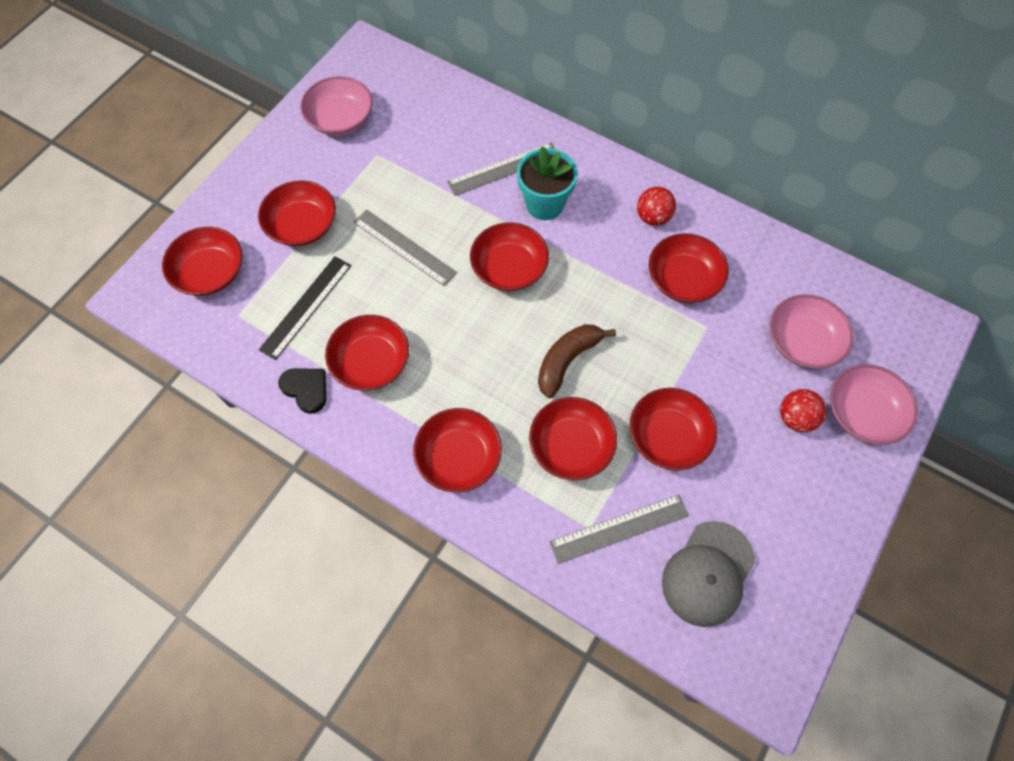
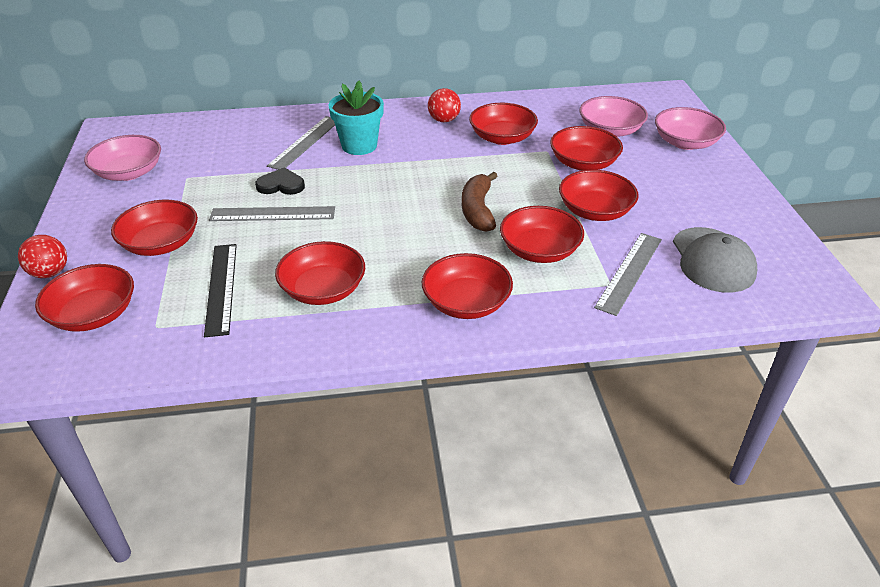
camera: 40 degrees left, 25 degrees down
black heart [278,368,326,414] -> black heart moved to [255,167,305,195]
red bowl [470,222,549,291] -> red bowl moved to [550,126,623,171]
red ball [780,389,826,432] -> red ball moved to [18,235,67,278]

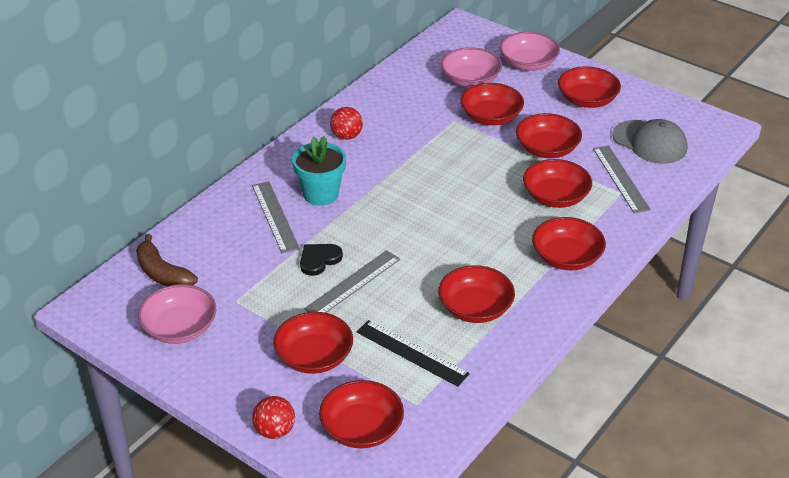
camera: 45 degrees left, 0 degrees up
brown banana [462,172,498,232] -> brown banana moved to [136,234,198,286]
red bowl [469,103,538,145] -> red bowl moved to [558,66,621,108]

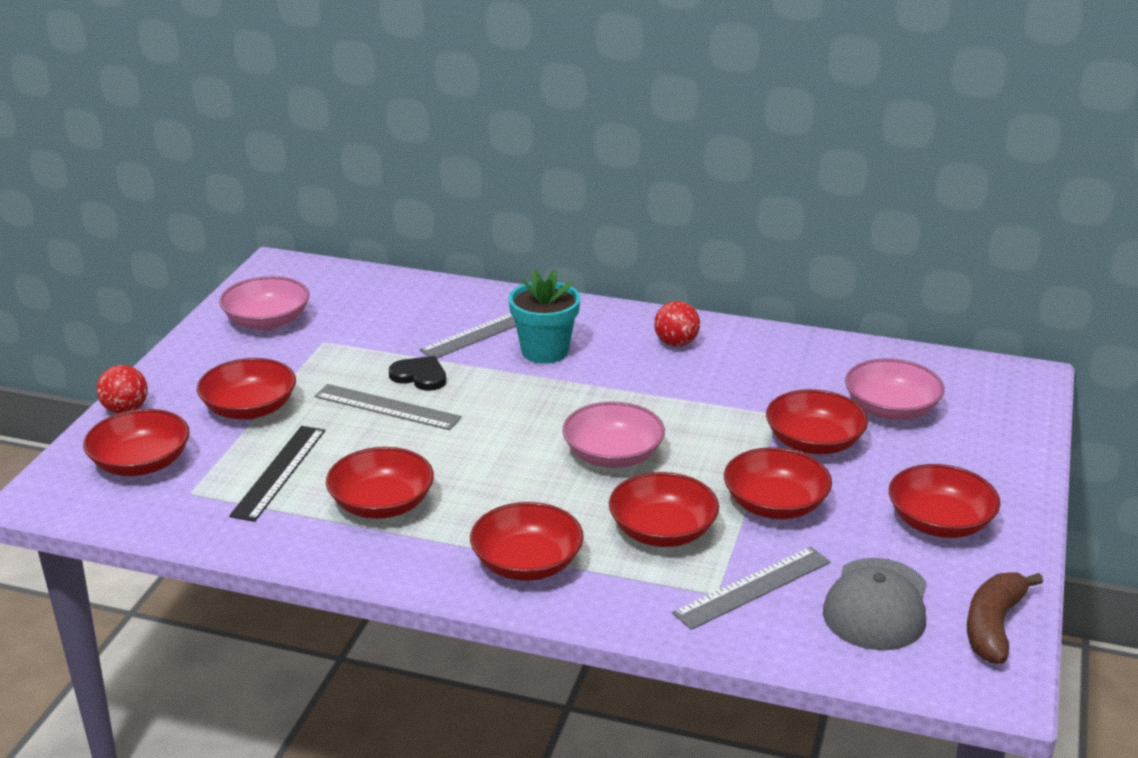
camera: 70 degrees right, 10 degrees down
brown banana [136,234,198,286] -> brown banana moved to [967,572,1043,664]
pink bowl [500,32,560,70] -> pink bowl moved to [562,402,665,468]

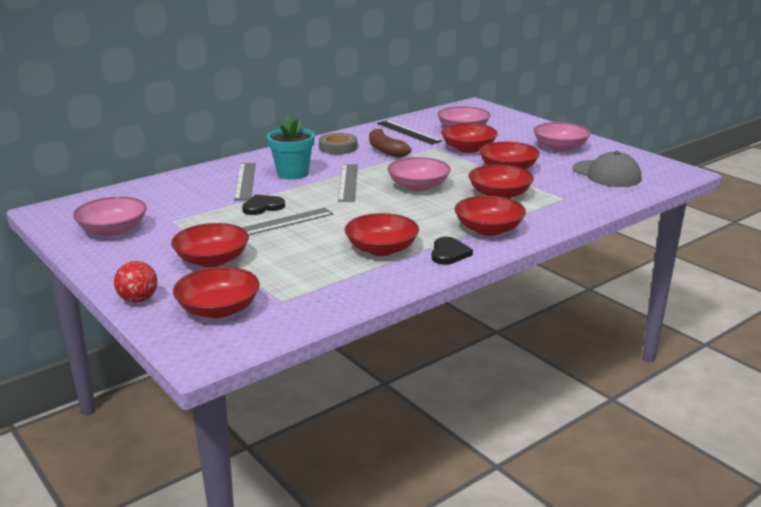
camera: 55 degrees left, 5 degrees down
black ruler [229,426,325,522] -> black ruler moved to [377,120,442,145]
red ball [654,301,700,347] -> grey tape [319,133,358,154]
grey ruler [672,547,831,630] -> grey ruler moved to [338,164,358,202]
red bowl [889,464,1000,538] -> pink bowl [533,122,591,152]
brown banana [967,572,1043,664] -> brown banana moved to [369,129,412,158]
none -> black heart [431,237,473,265]

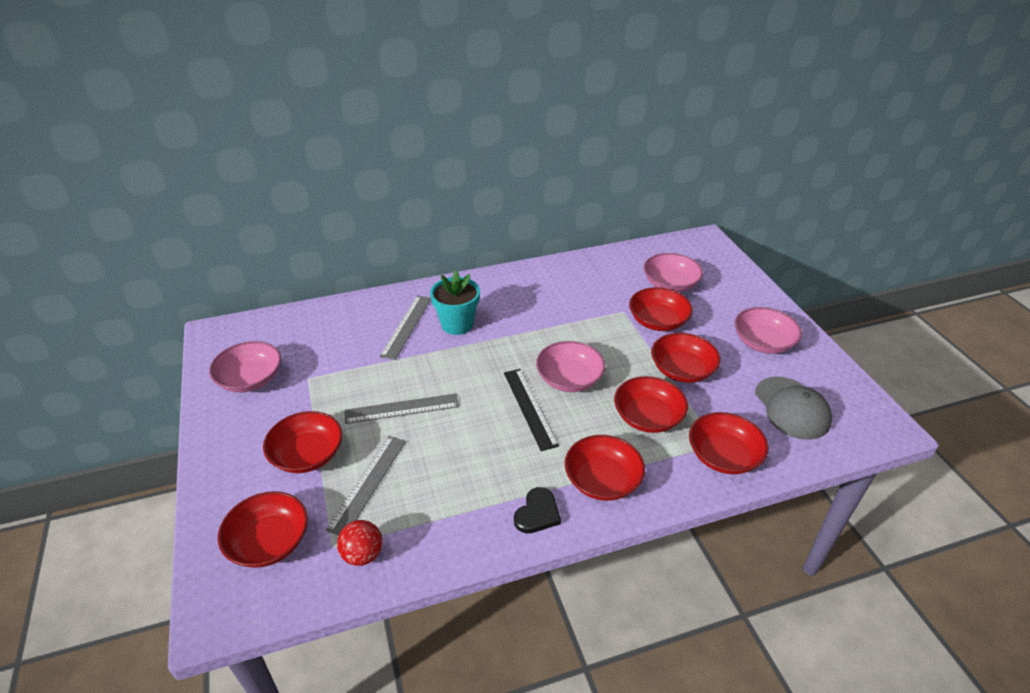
camera: 20 degrees right, 15 degrees up
red ball [114,261,157,303] -> red ball moved to [337,520,382,566]
black heart [242,195,285,215] -> none
grey tape [319,133,358,154] -> none
grey ruler [338,164,358,202] -> grey ruler moved to [326,436,406,535]
red bowl [345,213,419,256] -> red bowl moved to [689,412,768,474]
brown banana [369,129,412,158] -> none
black ruler [377,120,442,145] -> black ruler moved to [504,369,559,451]

